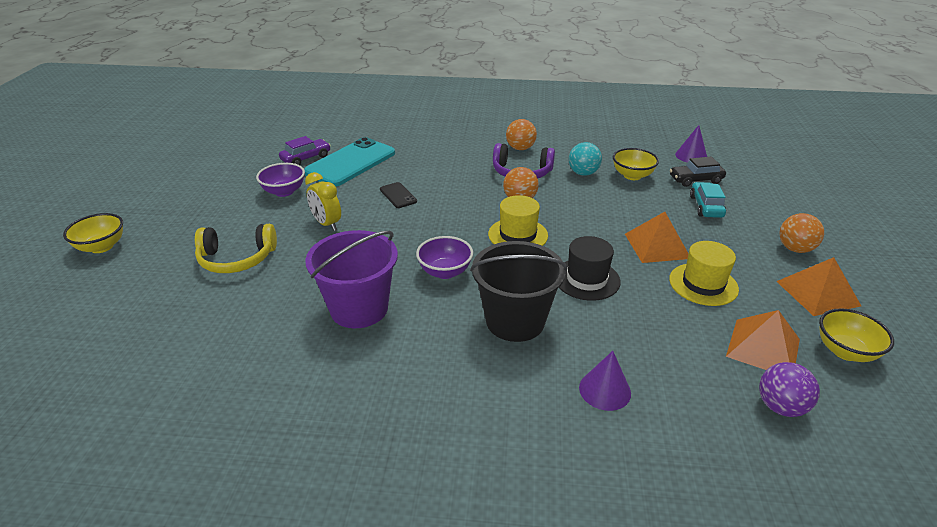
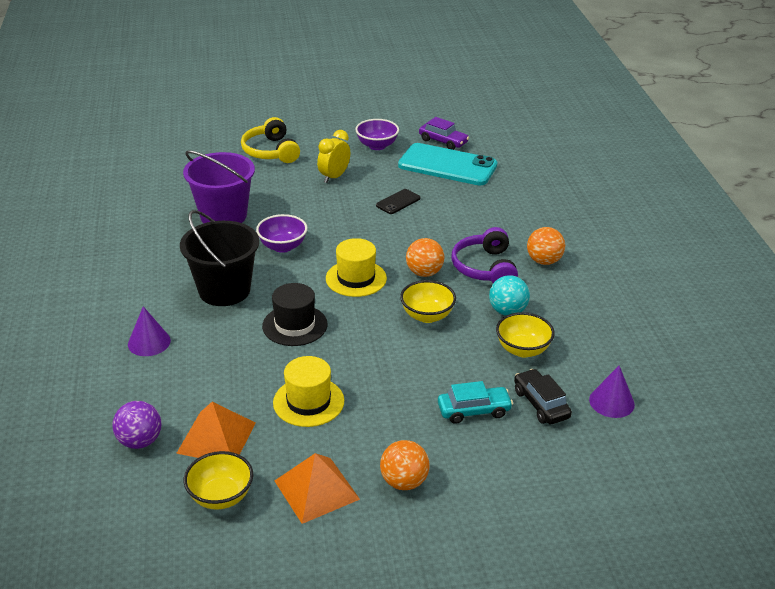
camera: 75 degrees right, 0 degrees up
yellow bowl [63,213,123,253] -> yellow bowl moved to [400,280,456,323]
orange pyramid [625,212,689,263] -> none

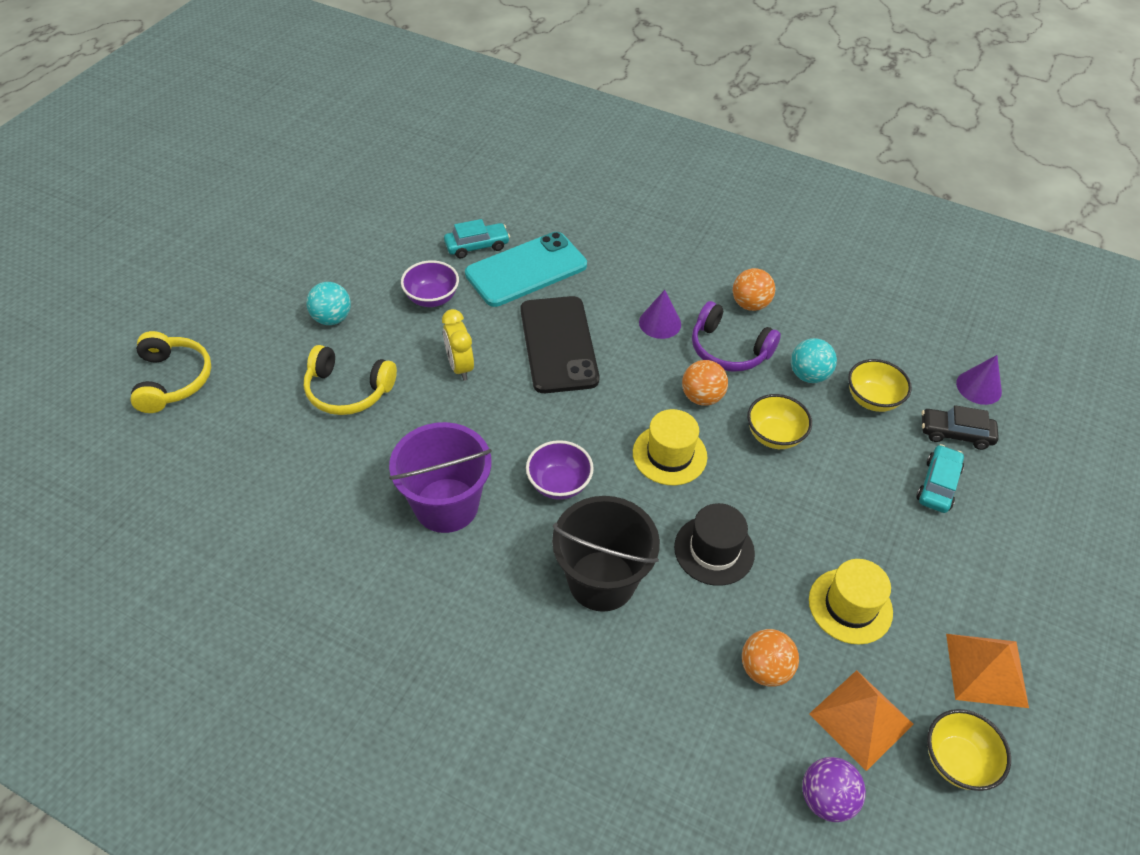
camera: 55 degrees left, 15 degrees up
purple cone [128,306,171,356] -> purple cone moved to [639,290,681,339]
black phone [376,189,420,214] -> black phone [520,296,600,393], size x2.22
orange ball [380,440,430,490] -> orange ball moved to [742,629,799,687]
purple car [419,117,469,150] -> turquoise car [444,219,510,258]
none -> yellow headphones [130,331,211,413]
none -> turquoise ball [306,282,351,325]

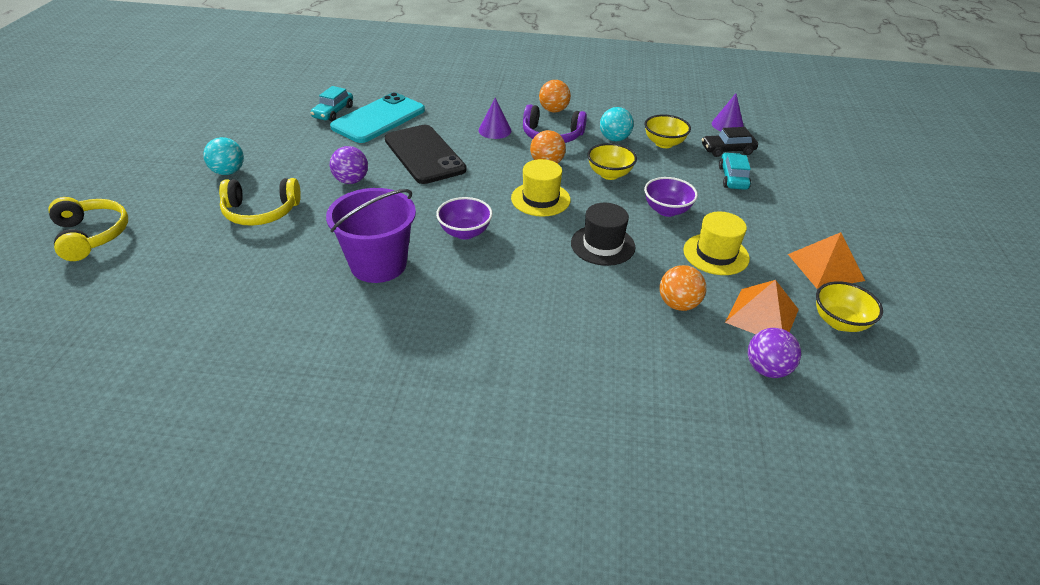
camera: 20 degrees left, 10 degrees down
purple bowl [401,260,459,307] -> purple bowl moved to [644,177,698,217]
yellow clock [442,309,474,381] -> purple ball [330,146,368,184]
turquoise car [444,219,510,258] -> turquoise car turned 150 degrees clockwise [311,86,353,121]
black bucket [552,496,660,612] -> none

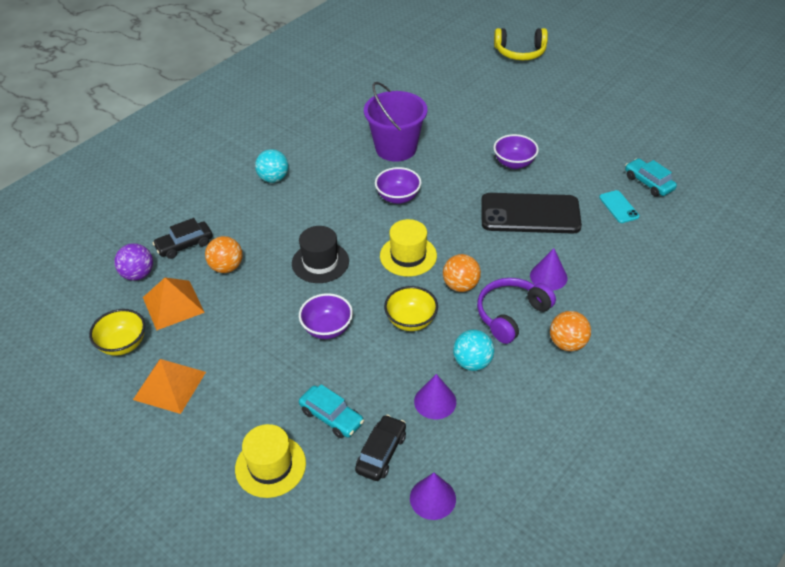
camera: 125 degrees right, 5 degrees up
turquoise ball [203,137,244,175] -> turquoise ball moved to [255,149,289,183]
yellow headphones [219,178,301,226] -> none
turquoise phone [330,93,425,143] -> turquoise phone [599,190,640,223], size x0.45
purple ball [330,146,368,184] -> purple bowl [493,134,539,169]
yellow bowl [644,115,691,148] -> purple cone [414,374,456,419]
yellow hat [683,211,750,275] -> yellow hat moved to [235,424,306,498]
none -> black car [152,218,213,259]

